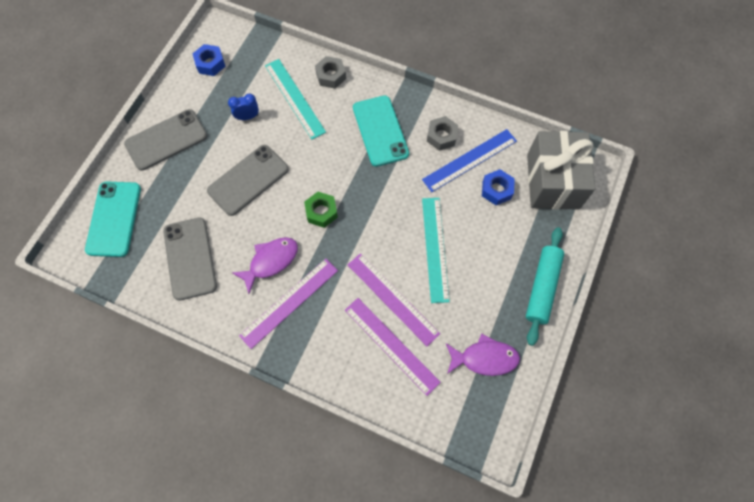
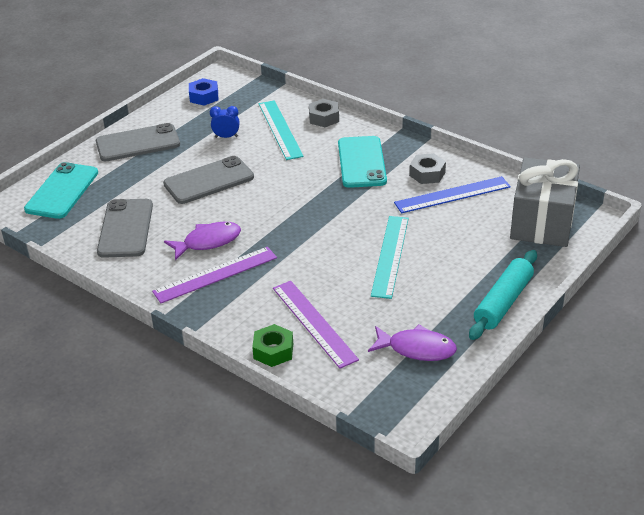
camera: 15 degrees right, 30 degrees down
green nut [304,192,338,228] -> green nut moved to [252,324,293,367]
purple ruler [348,253,440,346] -> none
blue nut [482,169,515,205] -> none

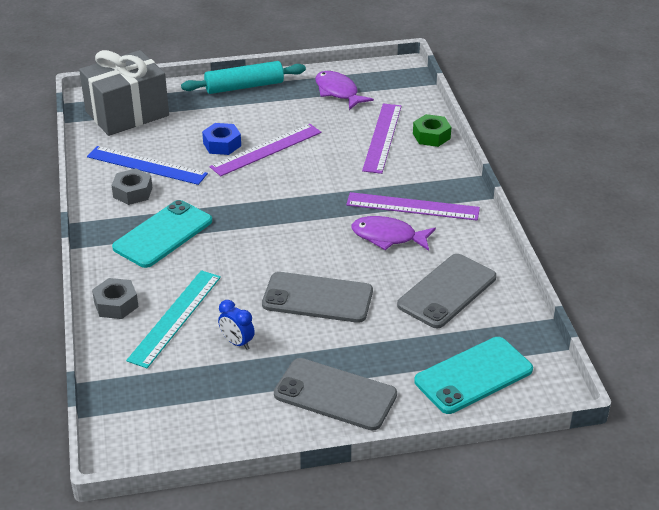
camera: 140 degrees left, 0 degrees up
blue nut [189,78,218,106] -> blue nut moved to [202,123,241,155]
turquoise ruler [371,216,409,299] -> purple ruler [210,124,322,176]

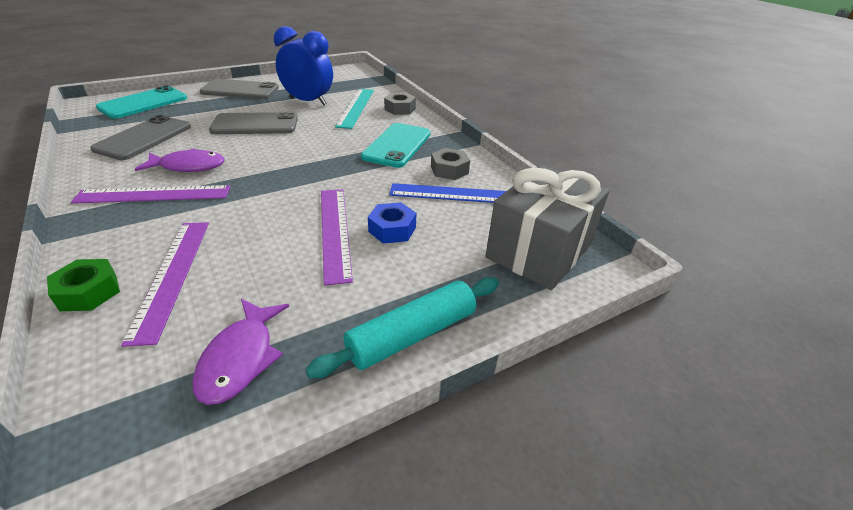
camera: 160 degrees right, 0 degrees up
purple ruler [210,124,322,176] -> purple ruler turned 45 degrees counterclockwise [321,189,353,286]
blue clock [218,300,255,350] -> blue clock [274,26,333,106], size x2.13
purple fish [315,71,374,110] -> purple fish turned 60 degrees clockwise [192,299,289,405]

